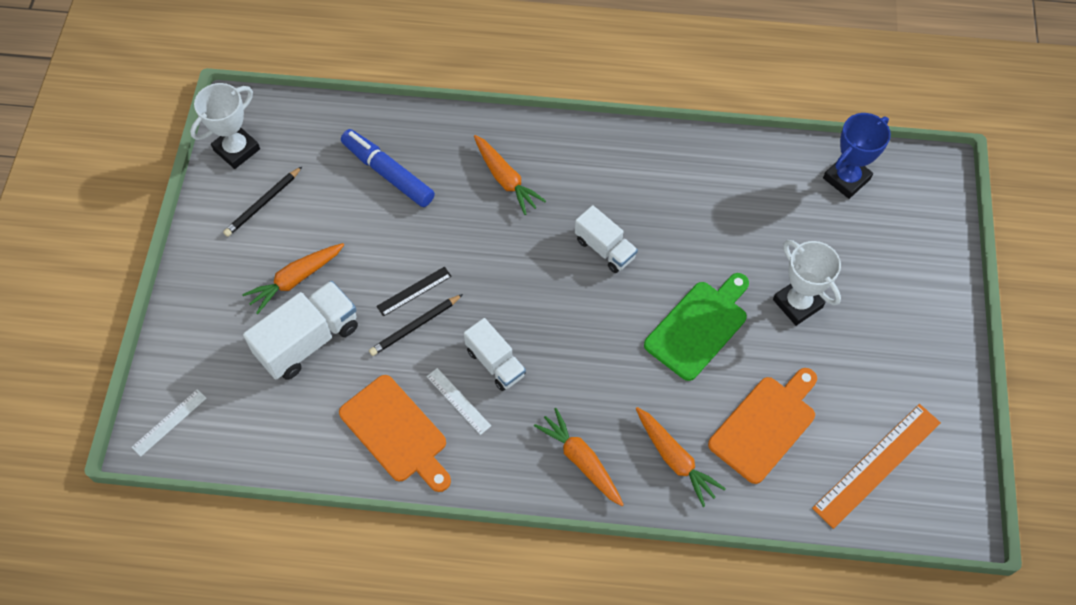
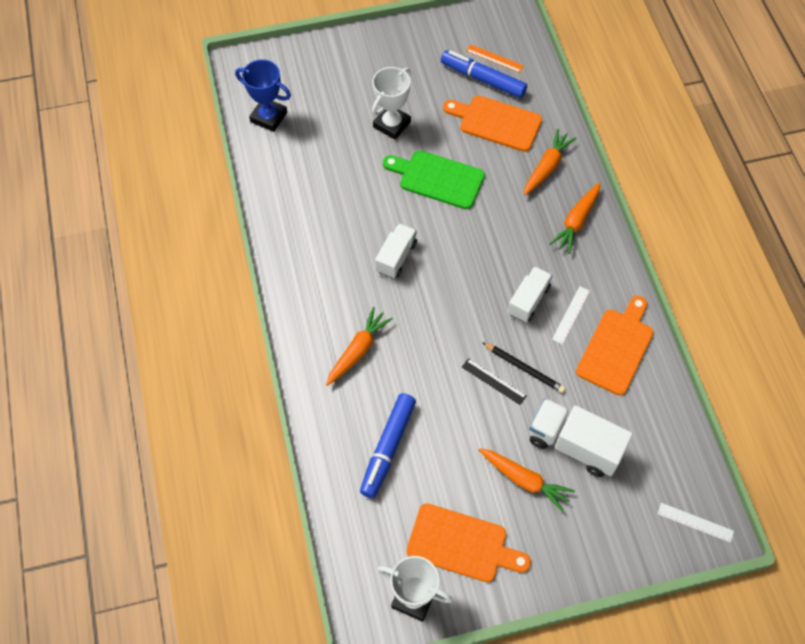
camera: 110 degrees left, 0 degrees up
black pencil [223,167,302,237] -> orange cutting board [407,503,531,582]
orange ruler [812,404,941,529] -> orange ruler [466,44,524,73], size x0.53
none -> blue marker [441,50,527,98]

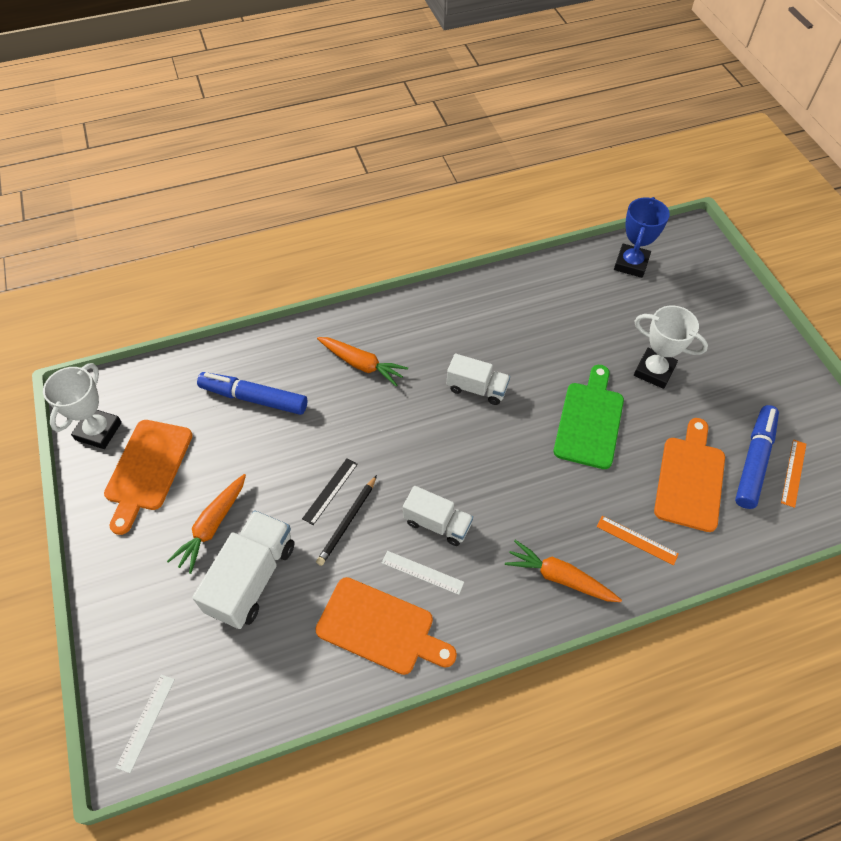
camera: 85 degrees right, 5 degrees down
orange carrot [524,129,577,195] -> orange ruler [597,516,679,565]

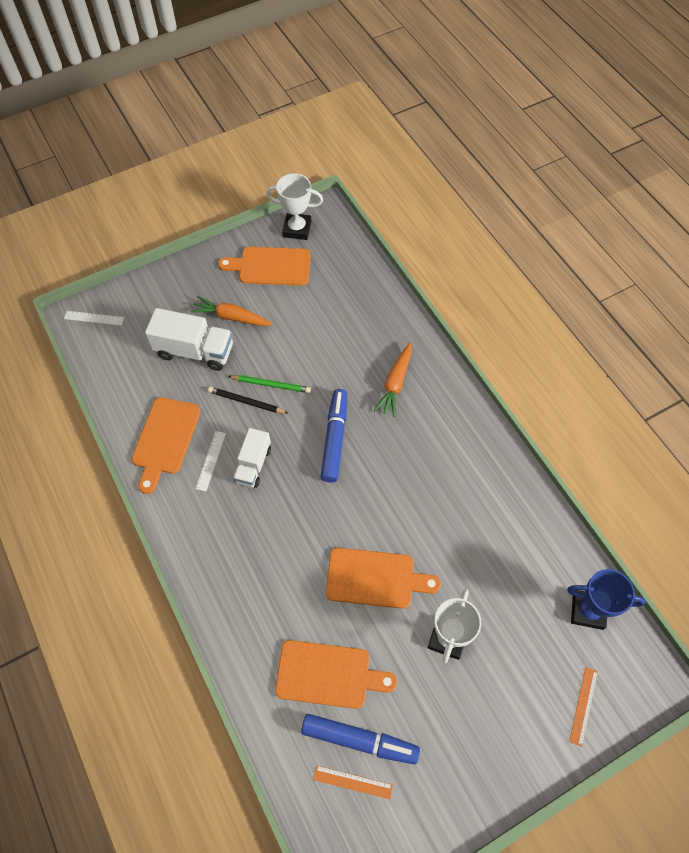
camera: 80 degrees right, 5 degrees up
blue marker [197,372,307,415] -> blue marker moved to [321,389,347,482]
black ruler [302,458,358,525] -> green pencil [228,375,311,393]
white truck [447,354,510,405] -> none
orange carrot [505,540,622,602] -> none
green cutting board [554,365,624,469] -> orange cutting board [326,548,441,609]
orange ruler [597,516,679,565] -> orange ruler moved to [569,667,598,747]

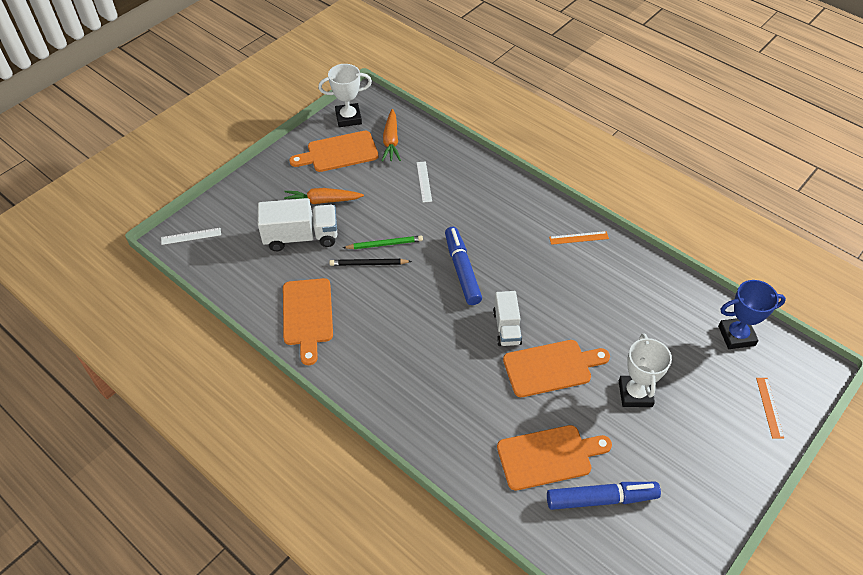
camera: 20 degrees left, 10 degrees down
white ruler [196,431,226,491] -> white ruler moved to [417,161,432,203]
white truck [233,428,271,488] -> white truck moved to [493,291,522,346]
orange ruler [313,766,393,799] -> orange ruler moved to [549,231,609,245]
orange carrot [374,343,412,417] -> orange carrot moved to [382,109,401,161]

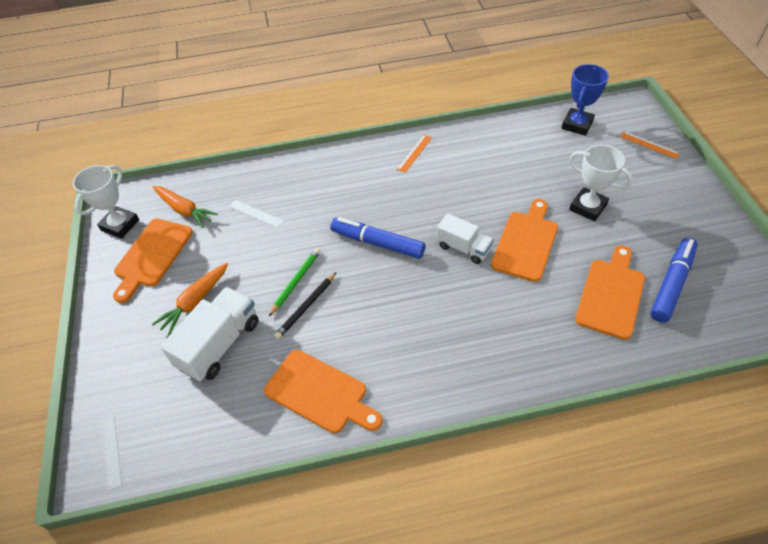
camera: 50 degrees left, 0 degrees up
white ruler [161,228,221,245] -> white ruler turned 45 degrees counterclockwise [101,413,122,490]

